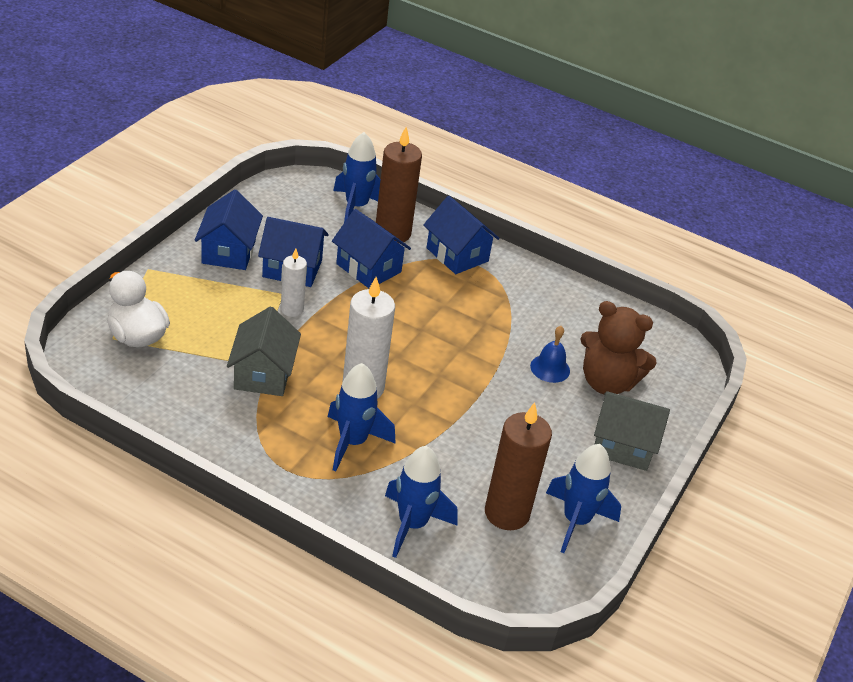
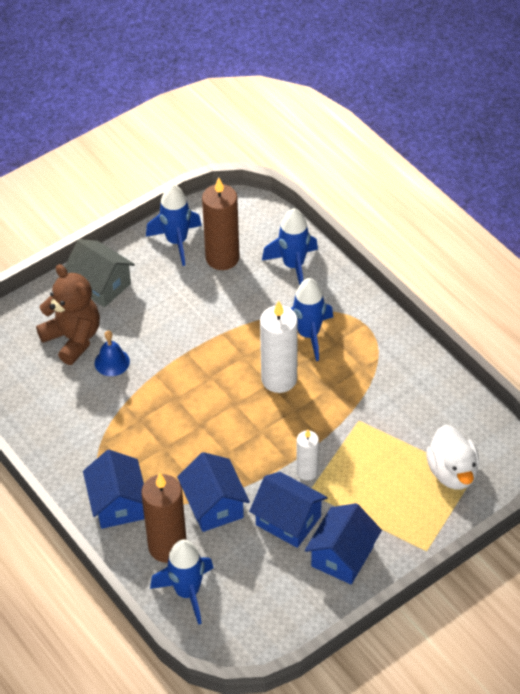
camera: 150 degrees left, 10 degrees up
grey house [227,307,301,396] -> none

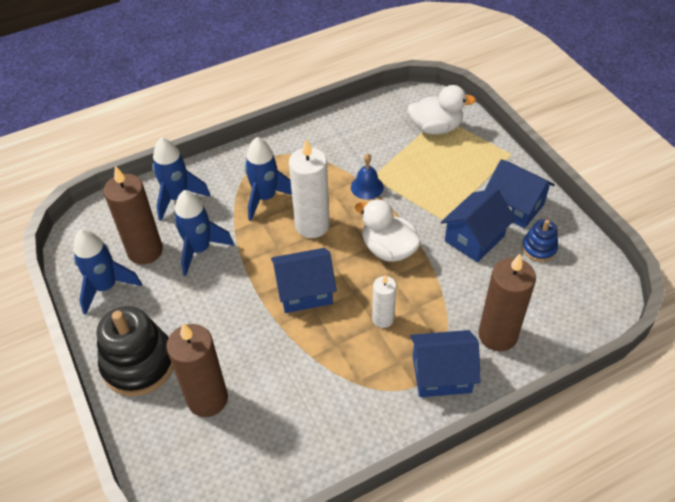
camera: 80 degrees left, 0 degrees up
brown teddy bear [36,264,100,365] -> brown candle [166,323,228,417]
grey house [65,239,135,307] -> black stacking toy [97,306,173,396]
blue bell [95,330,130,376] -> blue bell moved to [351,153,384,200]
blue rocket [150,539,214,625] -> blue rocket moved to [174,190,234,276]
blue house [177,452,250,532] -> blue house moved to [271,248,337,313]
white candle [296,430,319,480] -> white candle moved to [372,275,396,328]
none -> white duck [355,199,421,262]
none -> blue stacking toy [522,219,558,262]

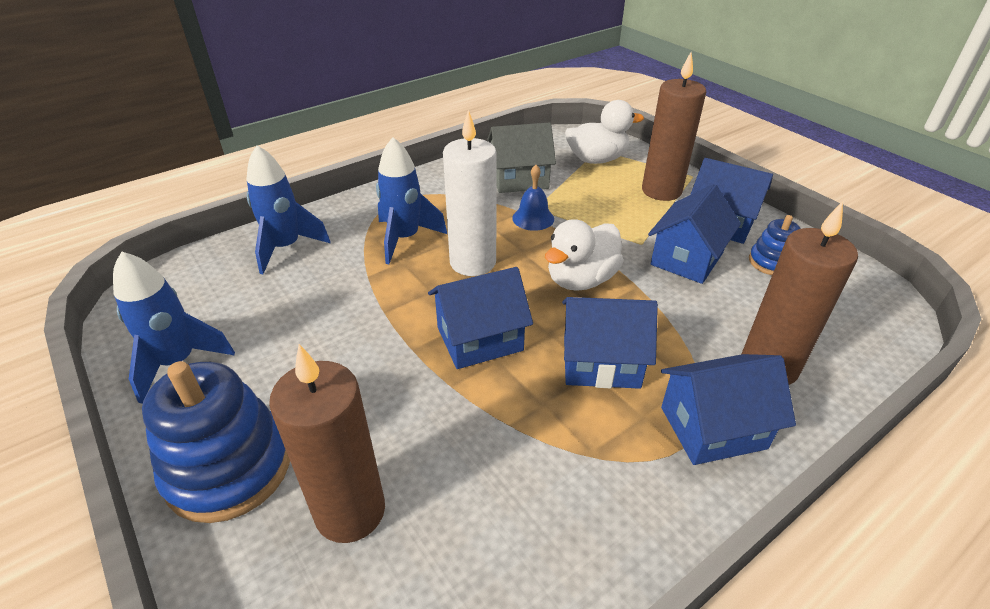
camera: 10 degrees left, 10 degrees down
black stacking toy [97,306,173,396] -> blue stacking toy [142,361,290,523]
brown candle [104,166,163,265] -> brown candle moved to [642,52,706,201]
blue rocket [174,190,234,276] -> none
white duck [355,199,421,262] -> white duck turned 75 degrees counterclockwise [545,219,623,291]
white candle [372,275,396,328] -> blue house [562,297,658,389]
none -> grey house [487,122,556,193]

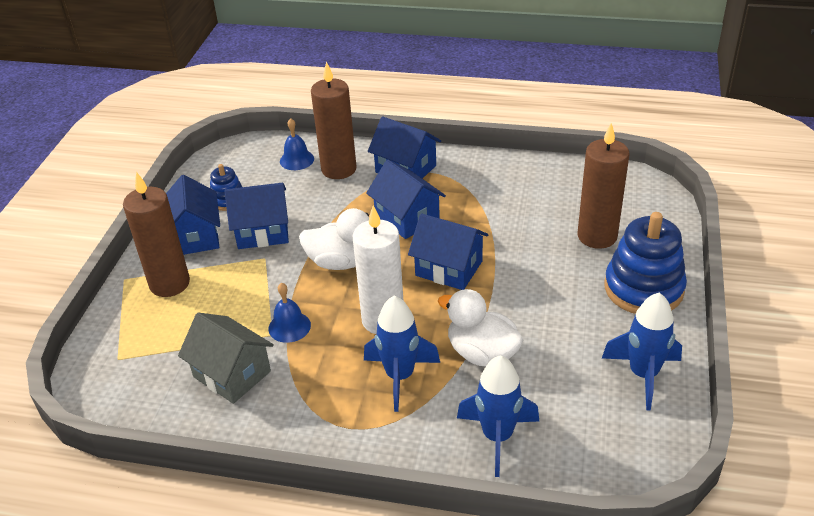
camera: 130 degrees left, 0 degrees up
white duck [565,100,644,164] -> white duck moved to [438,289,523,366]
none -> blue bell [280,118,314,170]

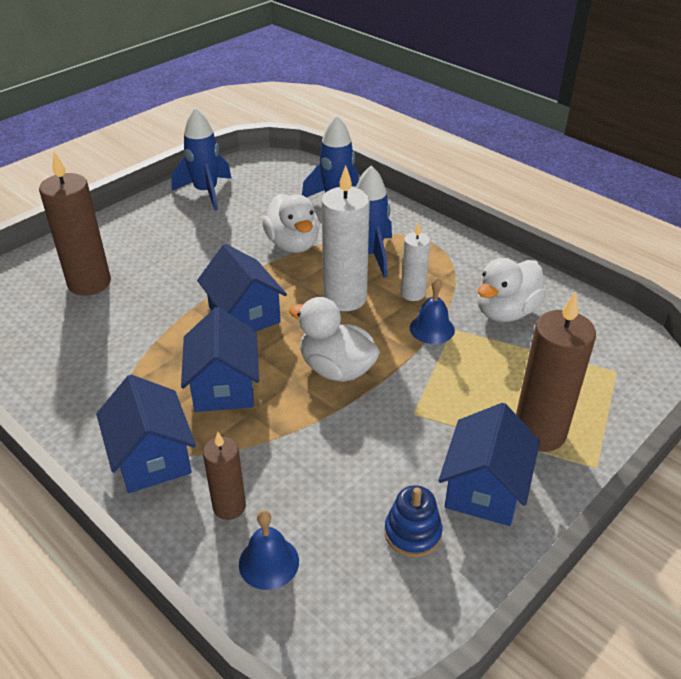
camera: 150 degrees left, 0 degrees up
grey house [178,312,274,404] -> white duck [478,258,546,322]
blue house [225,183,289,249] -> none
brown candle [311,62,357,179] -> brown candle [203,432,246,520], size x0.58
blue stacking toy [604,212,687,314] -> none
none -> white candle [401,222,430,301]

